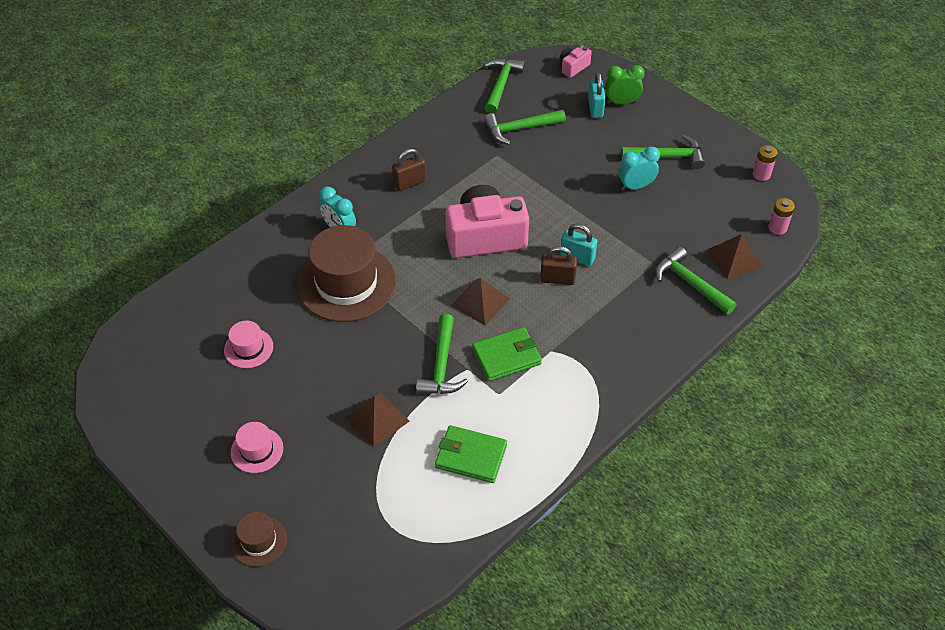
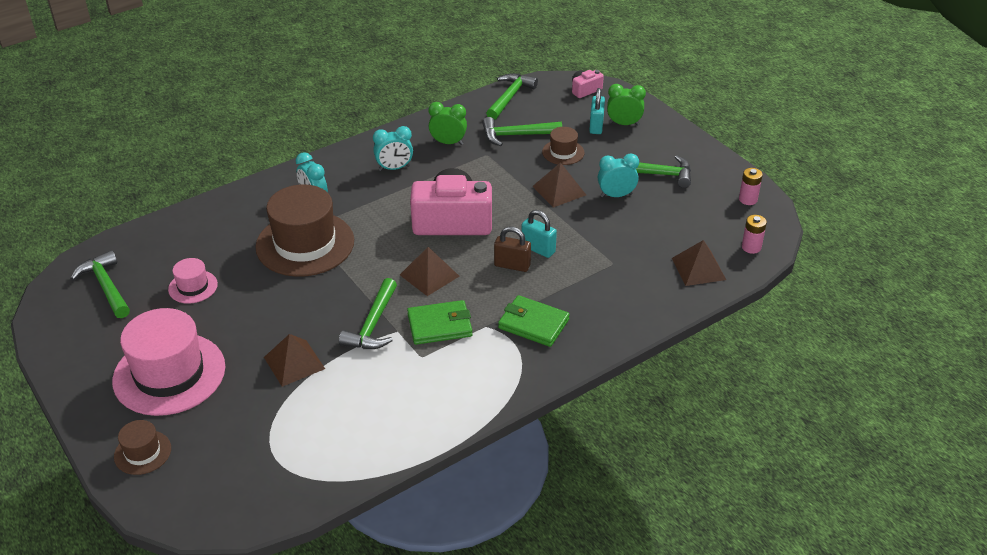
camera: 10 degrees right, 10 degrees down
pink hat [231,422,283,473] -> pink hat [112,308,225,416], size x2.11
brown padlock [392,148,426,191] -> turquoise clock [373,126,413,171]
green wallet [435,425,507,483] -> green wallet moved to [498,295,570,347]
green hammer [655,246,737,315] -> green hammer moved to [71,250,130,318]
none -> green clock [429,102,467,145]
none -> brown pyramid [532,162,586,207]
none -> brown hat [542,127,584,165]

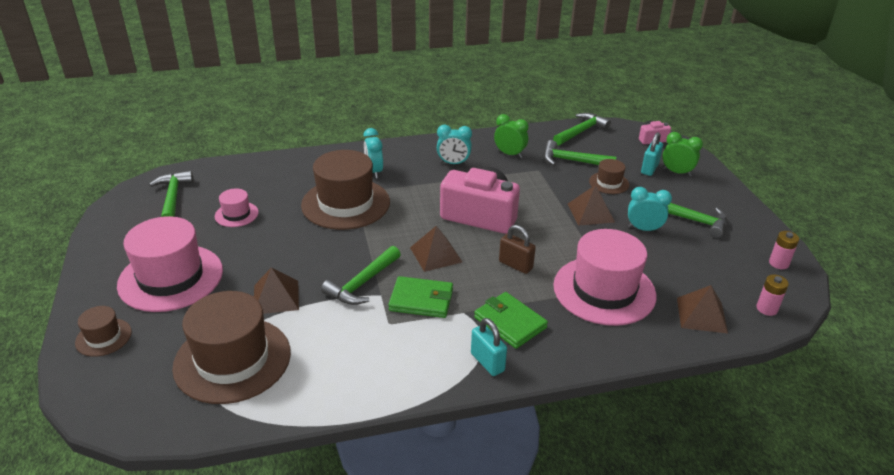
camera: 20 degrees right, 5 degrees down
turquoise padlock [521,210,557,258] -> turquoise padlock moved to [471,318,507,376]
none -> brown hat [172,291,291,404]
none -> pink hat [553,229,657,326]

